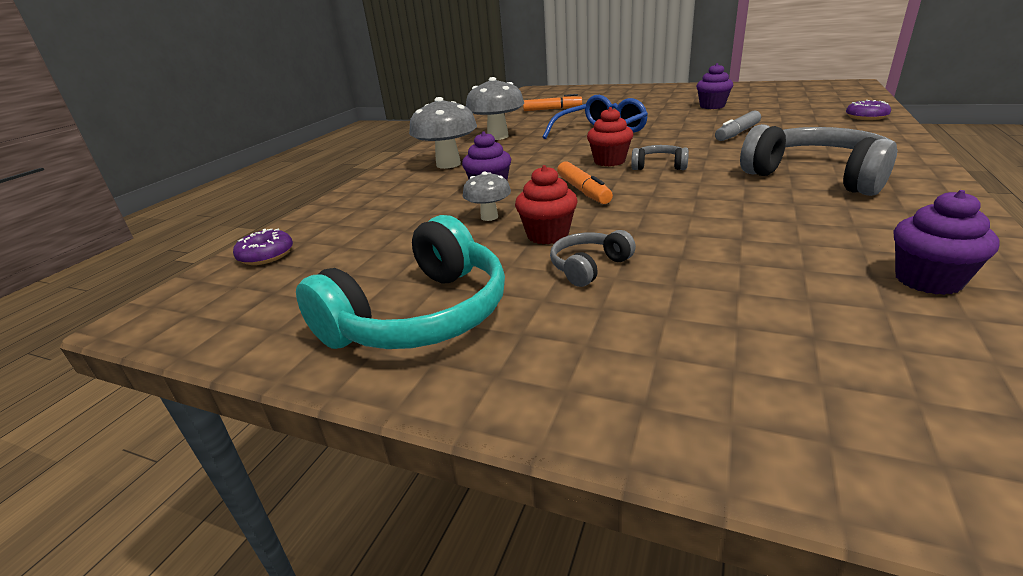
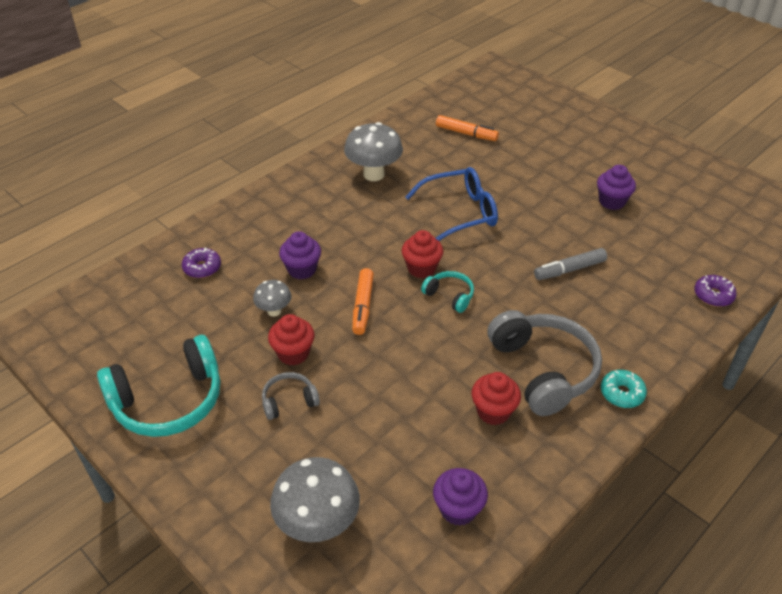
camera: 20 degrees right, 15 degrees up
purple donut [233,228,293,265] -> purple donut moved to [182,248,221,278]
grey mushroom [409,97,477,169] -> grey mushroom moved to [270,457,360,542]
grey headphones [631,145,689,170] -> turquoise headphones [421,271,474,313]
none -> red cupcake [472,372,521,425]
none -> turquoise donut [601,370,647,408]

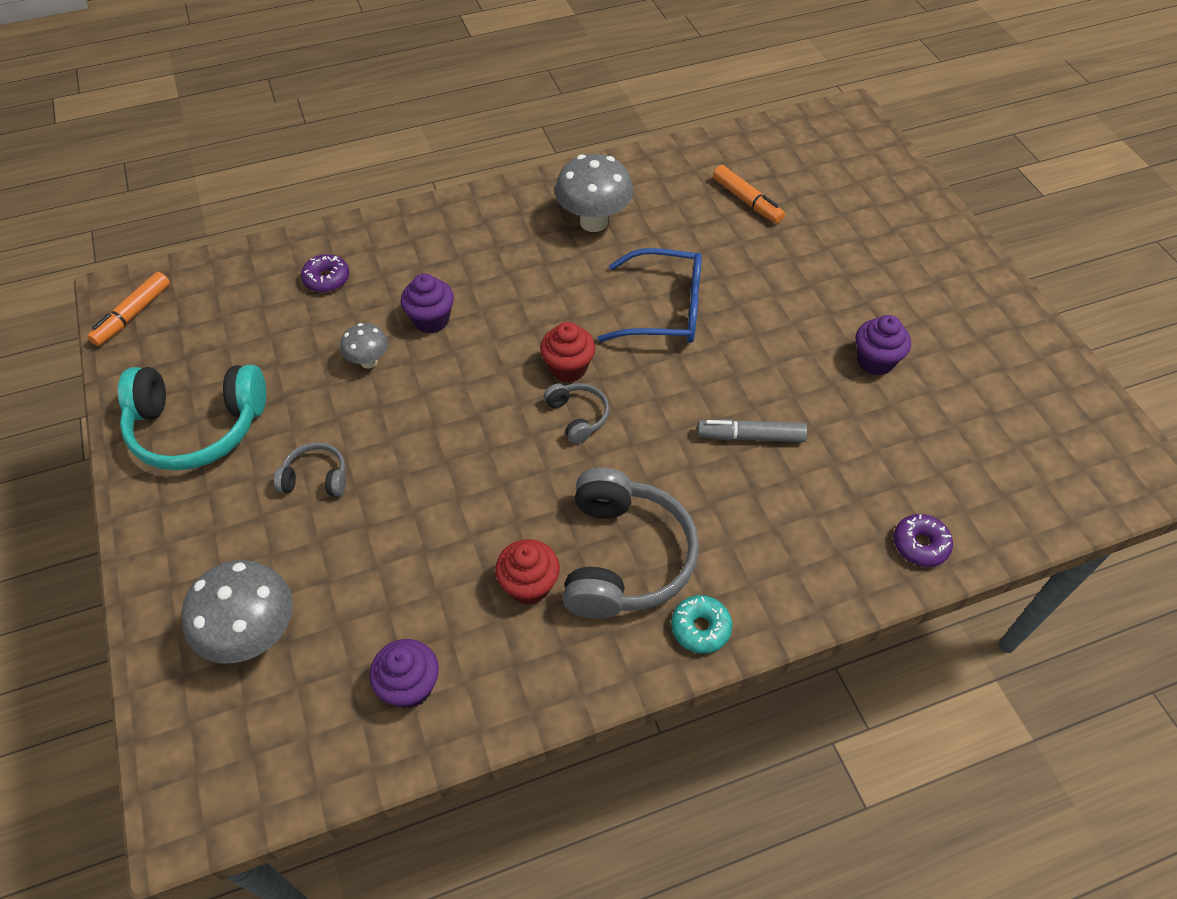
camera: 25 degrees right, 10 degrees up
red cupcake [268,314,315,366] -> none
orange marker [352,268,374,335] -> orange marker moved to [87,272,170,346]
turquoise headphones [421,271,474,313] -> grey headphones [544,383,609,444]

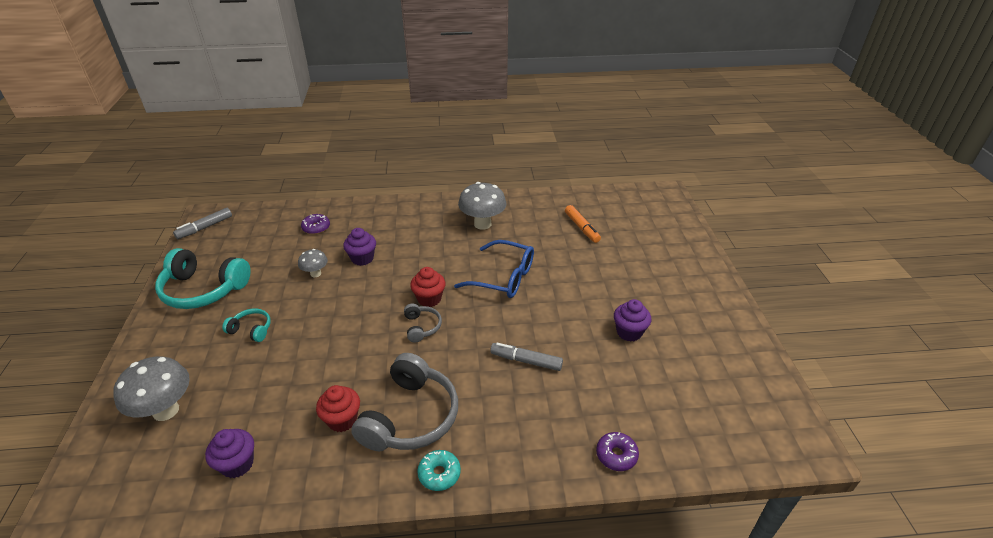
camera: 15 degrees right, 15 degrees down
orange marker [87,272,170,346] -> grey marker [173,208,232,239]
grey headphones [274,442,346,496] -> turquoise headphones [222,308,271,342]

